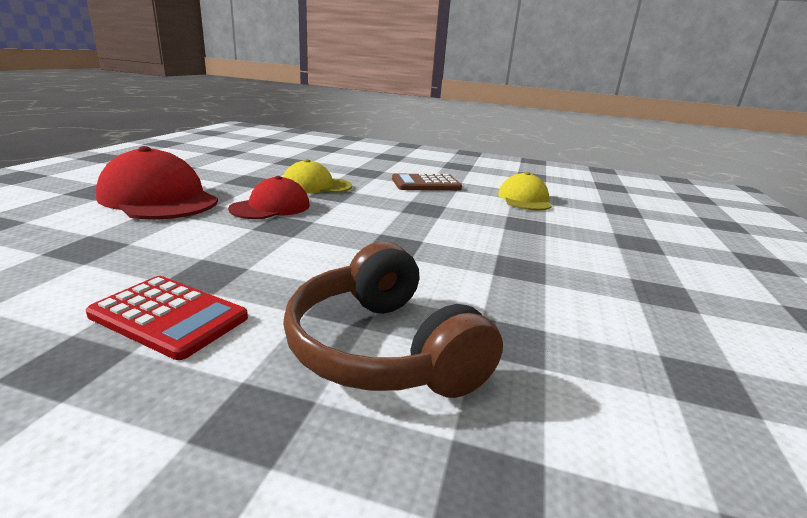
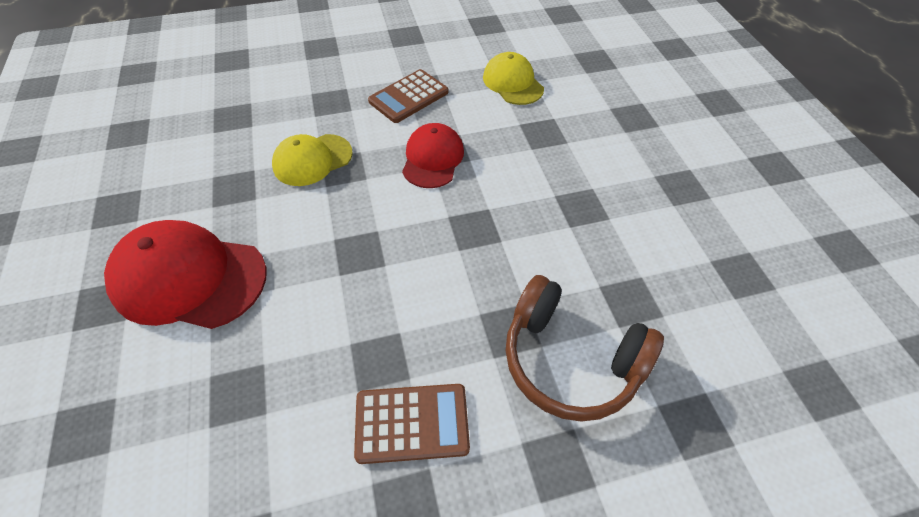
camera: 30 degrees left, 30 degrees up
red calculator [86,276,248,360] -> brown calculator [354,384,470,464]
red cap [228,176,310,219] -> red cap moved to [402,123,464,188]

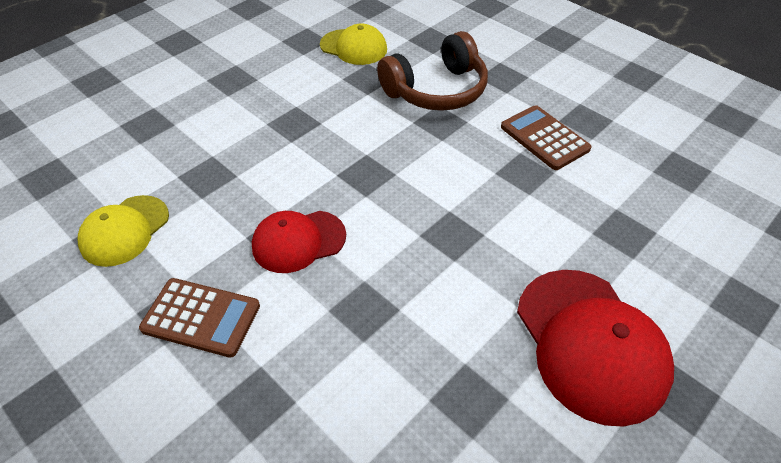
camera: 120 degrees left, 5 degrees down
yellow cap [272,134,353,186] -> yellow cap moved to [320,23,387,65]
brown headphones [506,275,664,422] -> brown headphones turned 60 degrees clockwise [377,31,488,111]

